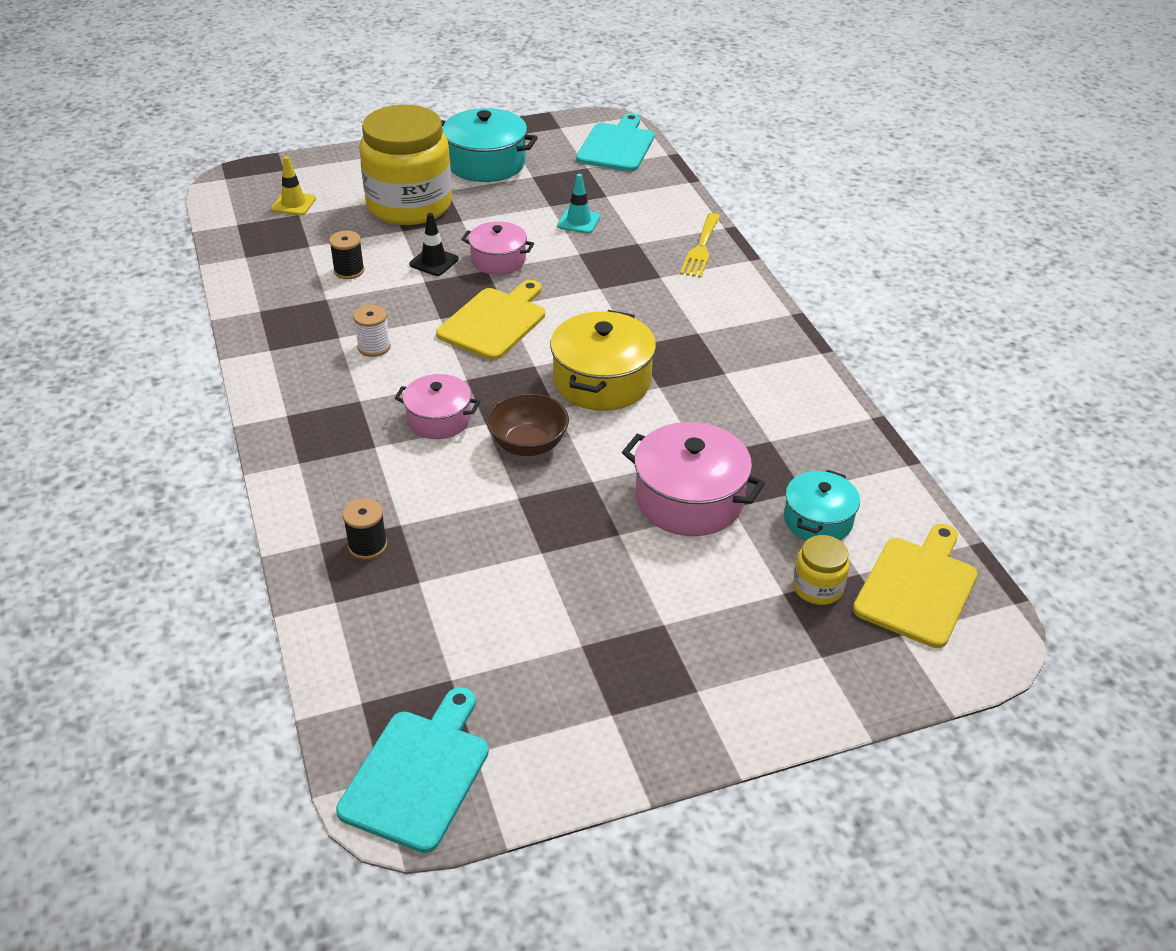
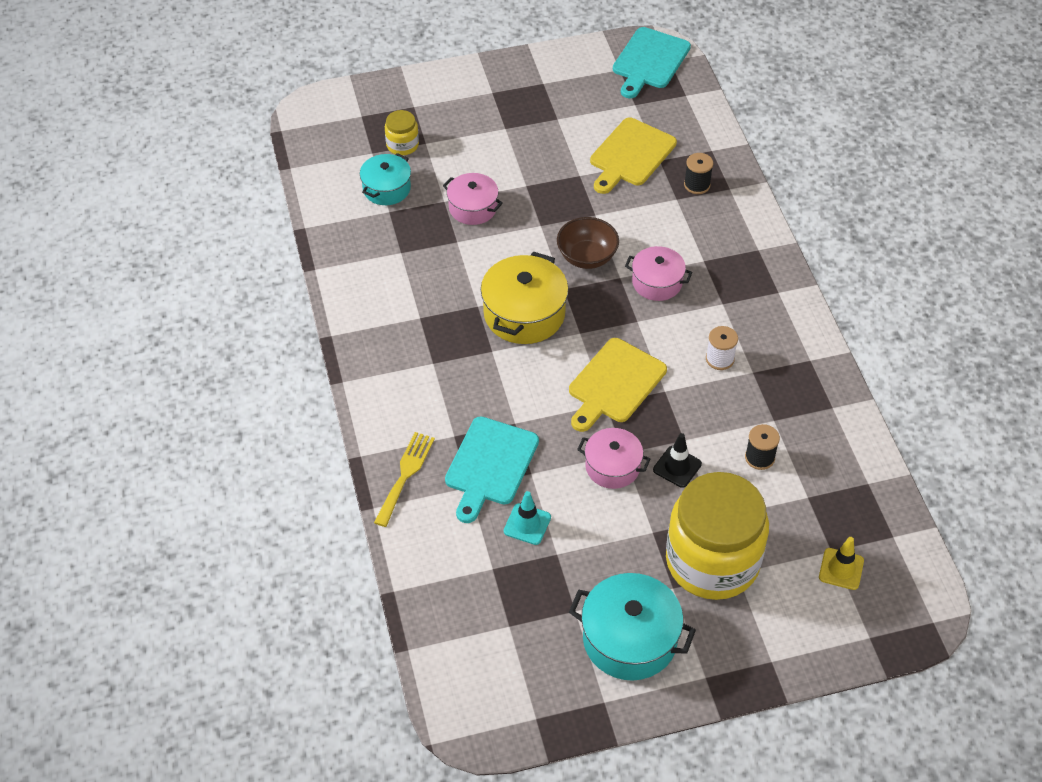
camera: 175 degrees left, 10 degrees up
turquoise cutting board [576,113,654,171] -> turquoise cutting board moved to [445,416,539,523]
pink pot [622,422,765,536] -> pink pot [443,173,503,225], size x0.63
yellow cutting board [853,524,978,648] -> yellow cutting board moved to [590,118,677,194]

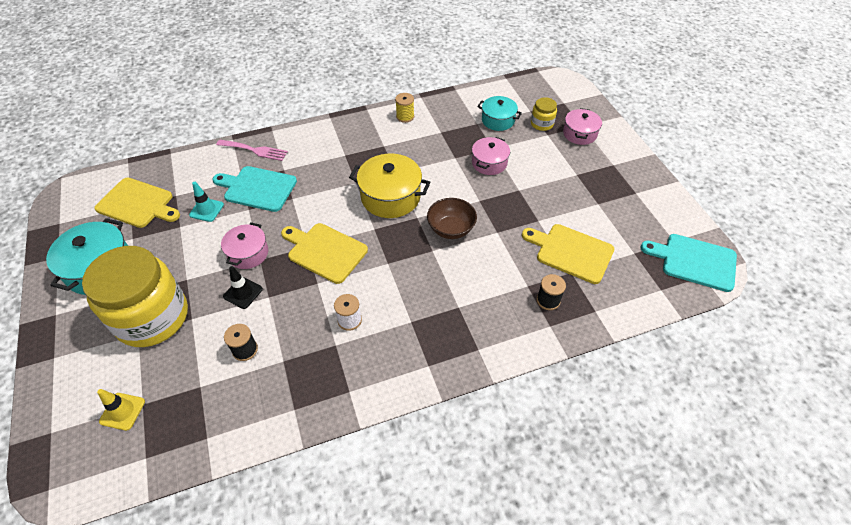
camera: 85 degrees right, 0 degrees up
yellow fork [374,432,435,527] -> pink fork [216,139,288,161]
pink pot [625,246,692,301] -> pink pot moved to [563,108,602,145]
none -> yellow cutting board [94,178,180,228]
none -> yellow spool [395,93,414,123]

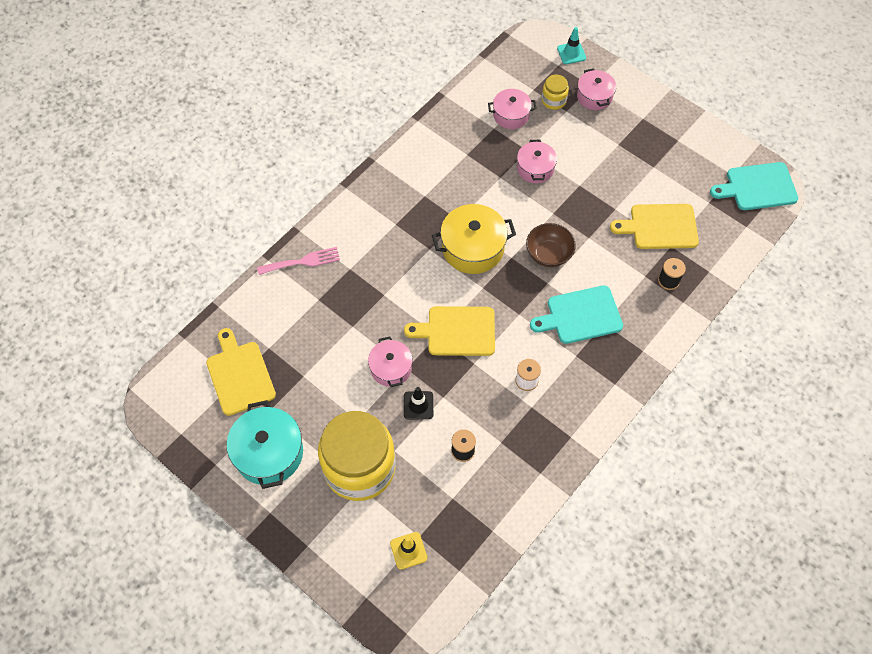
camera: 30 degrees left, 10 degrees up
yellow cutting board [94,178,180,228] -> yellow cutting board turned 105 degrees counterclockwise [206,328,276,416]
turquoise traffic cone [189,182,224,222] -> turquoise traffic cone moved to [557,27,586,64]
turquoise cutting board [213,166,297,212] -> turquoise cutting board moved to [530,285,623,344]
yellow spool [395,93,414,123] -> none
turquoise pot [477,96,522,131] -> pink pot [488,89,536,129]

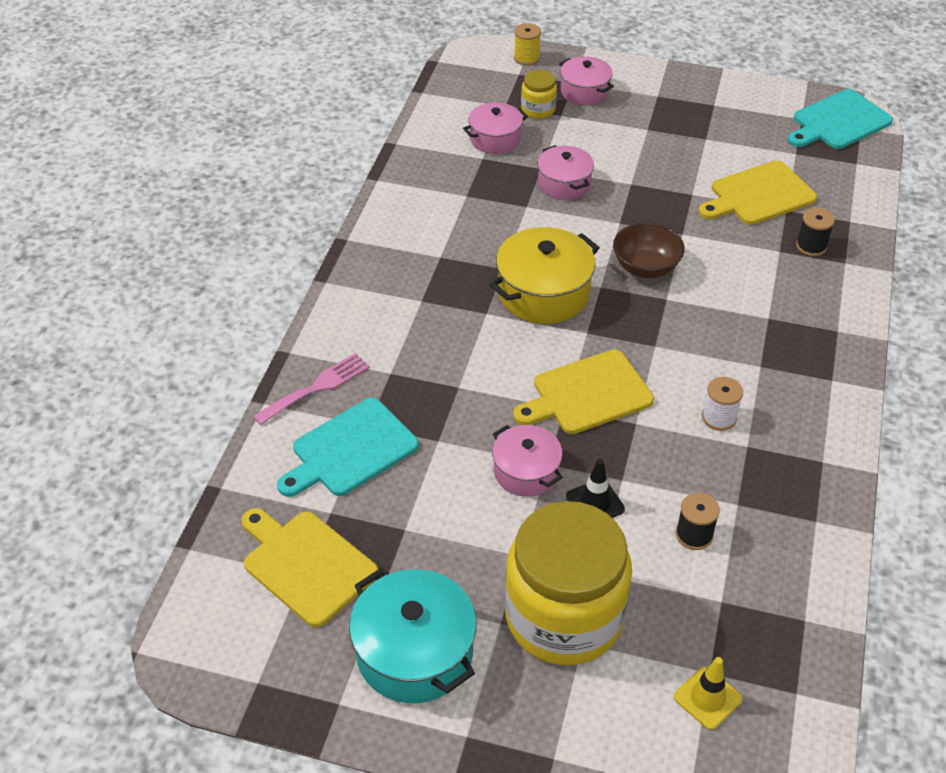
camera: 25 degrees left, 15 degrees down
turquoise cutting board [530,285,623,344] -> turquoise cutting board moved to [277,398,419,497]
turquoise traffic cone [557,27,586,64] -> yellow spool [514,23,541,66]

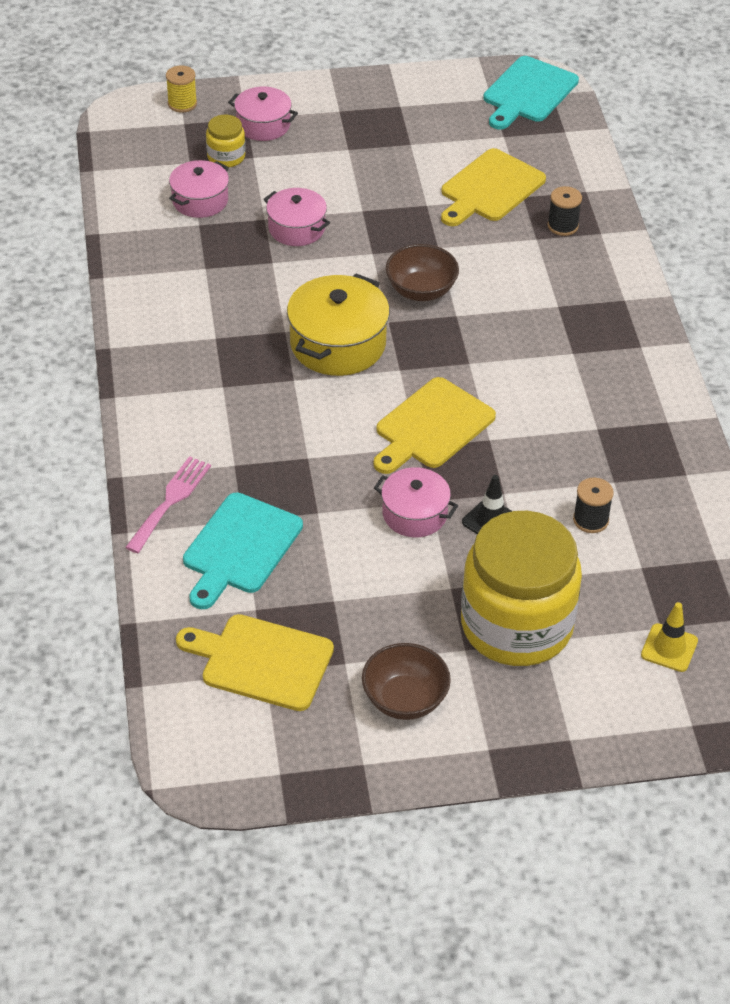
camera: 25 degrees left, 0 degrees up
turquoise pot [349,567,477,703] -> brown bowl [362,643,451,720]
white spool [702,377,743,431] -> none

